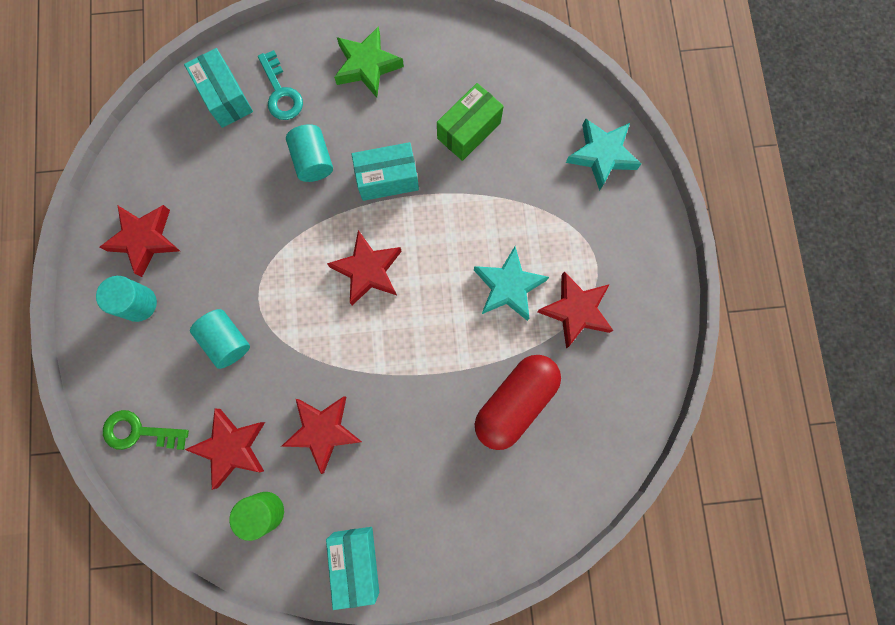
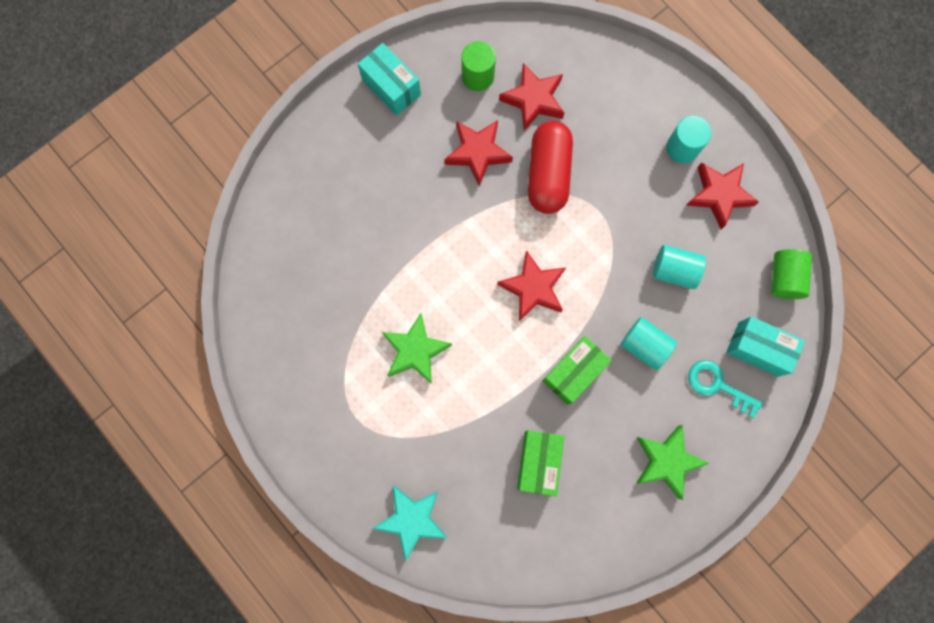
camera: 145 degrees right, 0 degrees up
green key [103,410,189,450] -> none
turquoise cylinder [190,309,250,369] -> turquoise cylinder moved to [653,245,706,289]
turquoise box [351,142,419,201] -> green box [542,336,612,405]
turquoise star [474,247,549,321] -> green star [382,313,452,384]
red capsule [475,355,561,450] -> red capsule moved to [528,121,573,214]
red star [537,272,613,348] -> none
none -> green cylinder [771,249,812,299]

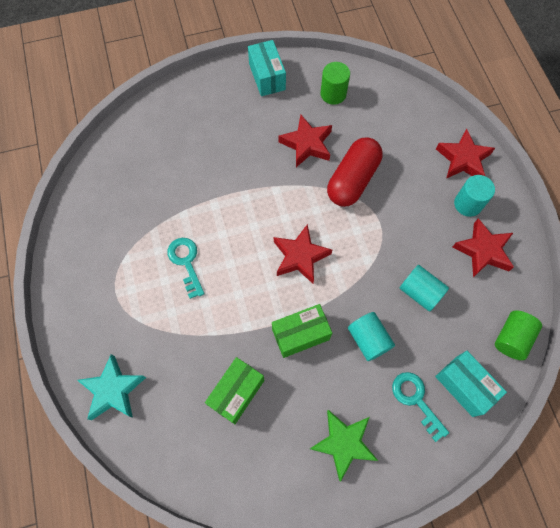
camera: 25 degrees right, 10 degrees down
green star [382,313,452,384] -> turquoise key [167,238,204,299]
red star [499,63,564,131] -> red star moved to [436,129,495,178]

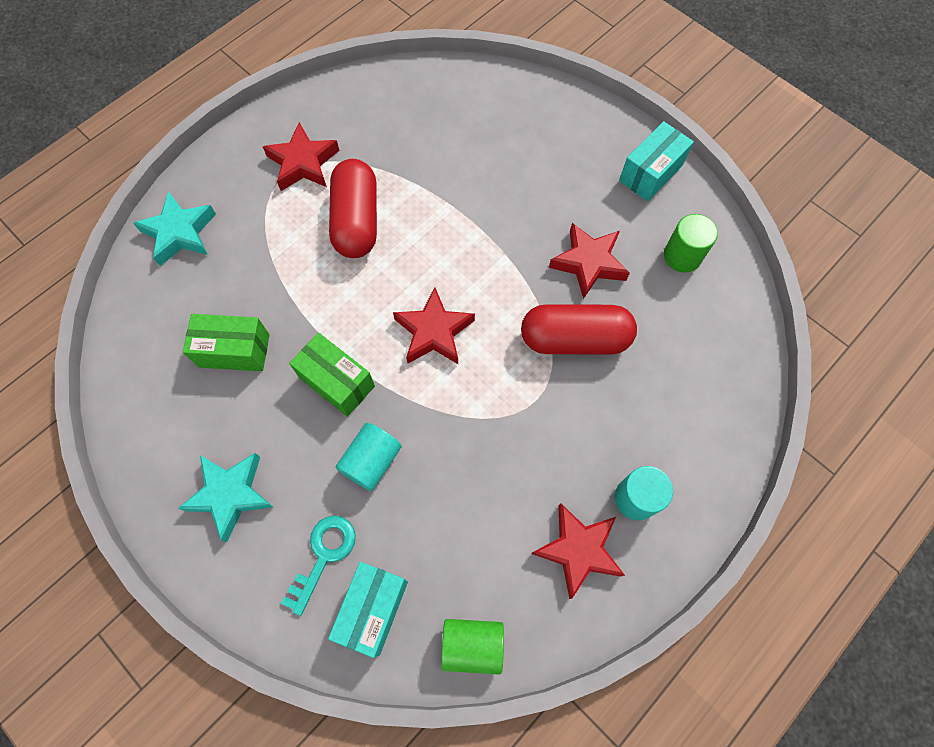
camera: 60 degrees right, 0 degrees up
turquoise key [167,238,204,299] -> red capsule [329,159,377,258]
green star [310,410,378,481] -> turquoise star [178,453,273,542]
turquoise cylinder [400,265,449,312] -> none
red star [436,129,495,178] -> red star moved to [263,122,340,191]

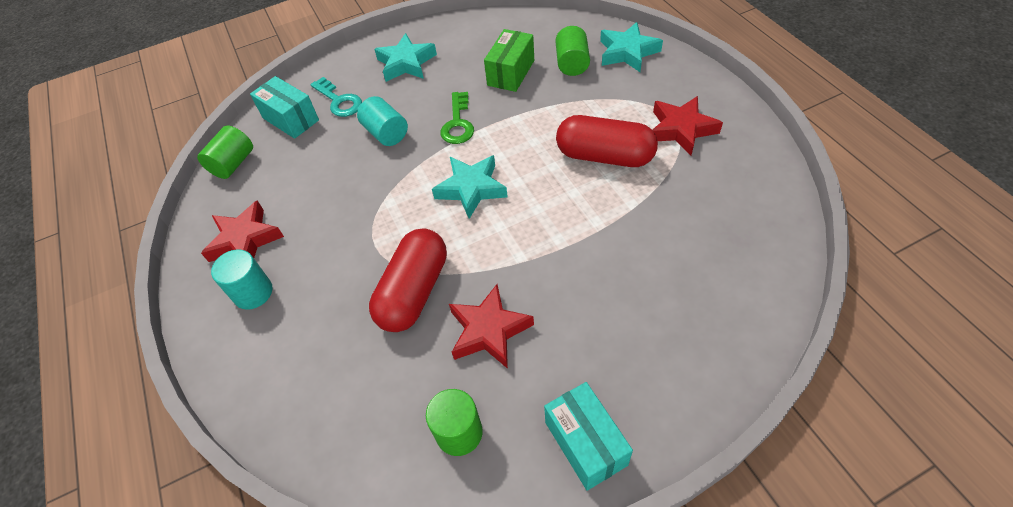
camera: 115 degrees right, 15 degrees down
green box [289,333,375,417] -> green key [440,92,474,144]
red star [393,287,475,364] -> turquoise star [432,155,508,219]
none -> green cylinder [556,26,590,76]

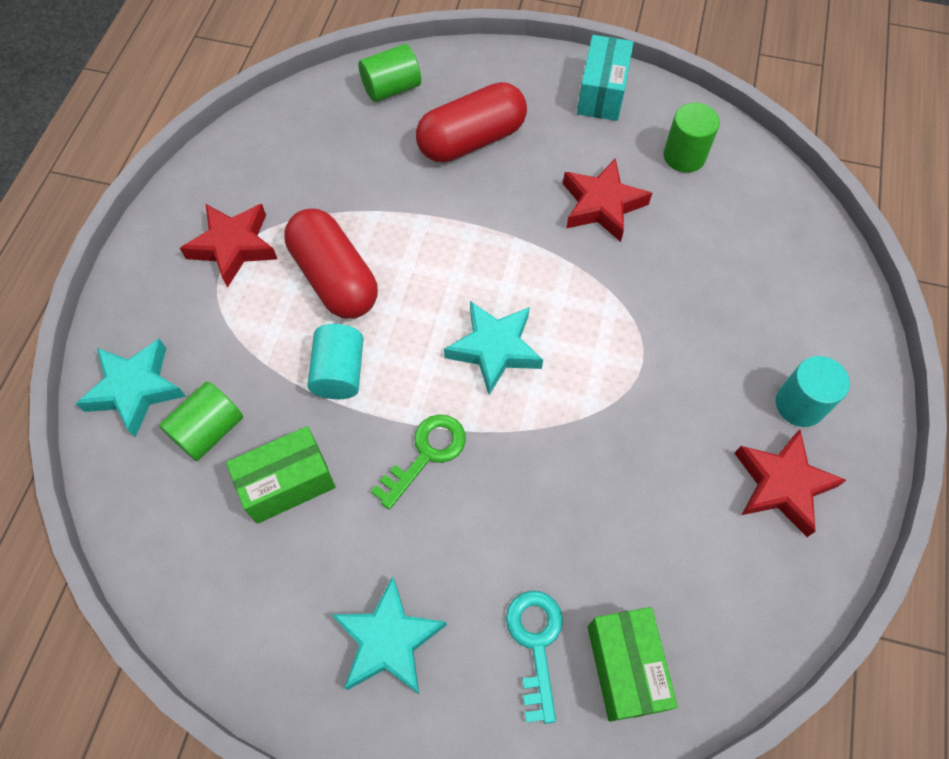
camera: 145 degrees left, 10 degrees up
green cylinder [197,125,253,179] -> green cylinder moved to [358,44,421,102]
turquoise box [250,76,319,139] -> green box [588,607,678,722]
turquoise cylinder [357,96,408,146] -> turquoise cylinder moved to [307,324,363,399]
red capsule [369,228,447,332] -> red capsule moved to [416,82,527,162]

